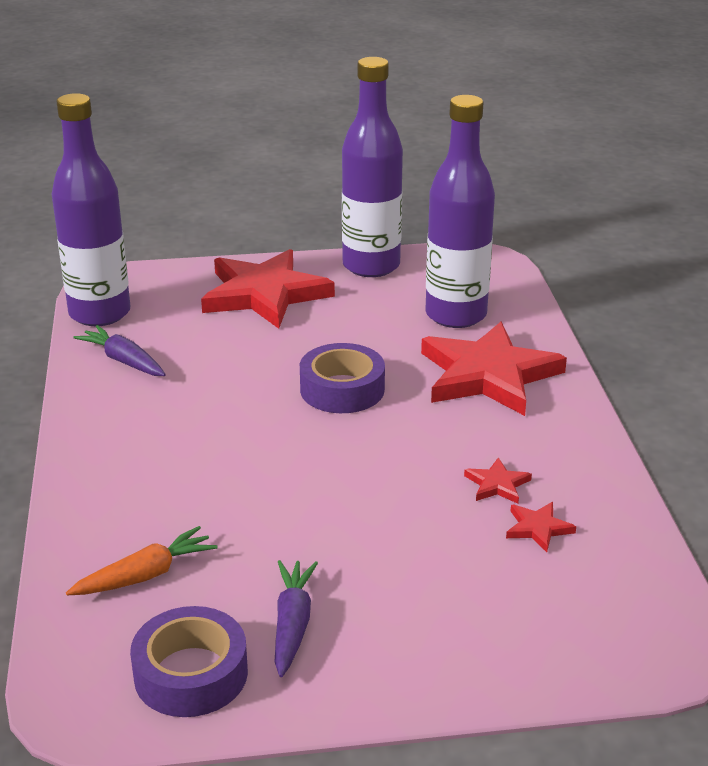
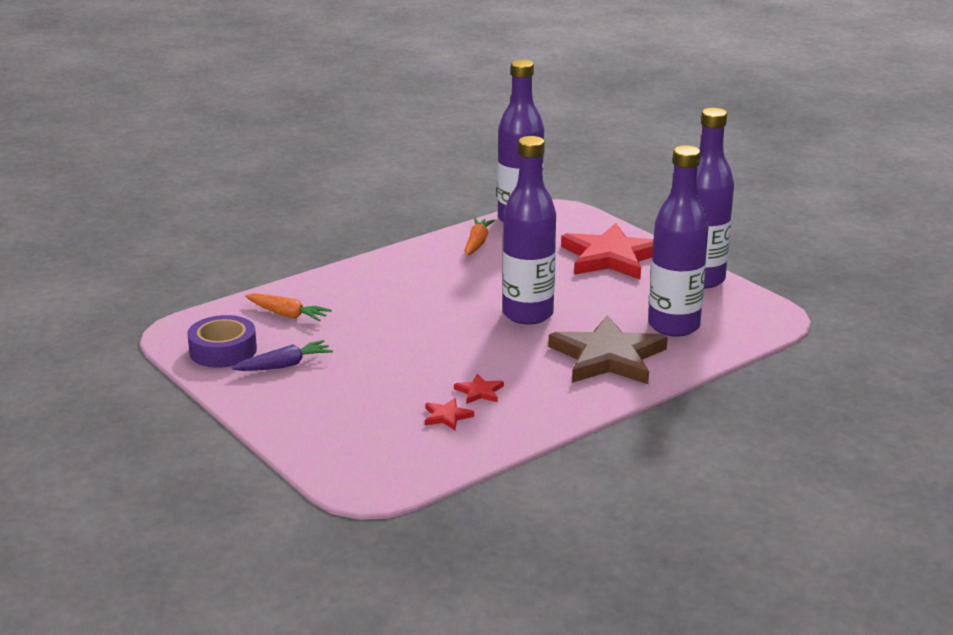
camera: 60 degrees right, 5 degrees down
purple carrot [73,325,166,376] -> orange carrot [464,218,495,256]
purple tape [300,343,385,413] -> purple bottle [502,136,556,324]
red star [421,322,567,416] -> brown star [549,315,668,384]

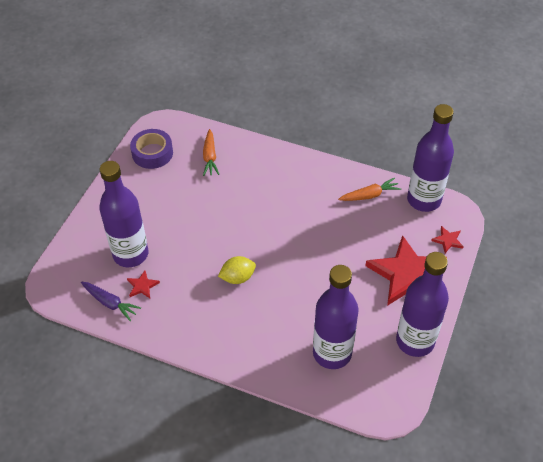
camera: 60 degrees right, 25 degrees up
purple carrot [232,340,333,371] -> purple carrot moved to [81,282,141,321]
red star [454,374,504,404] -> red star moved to [431,226,464,253]
purple bottle [502,136,556,324] -> purple bottle moved to [99,161,148,267]
brown star [549,315,668,384] -> none
none -> yellow lemon [218,256,256,284]

